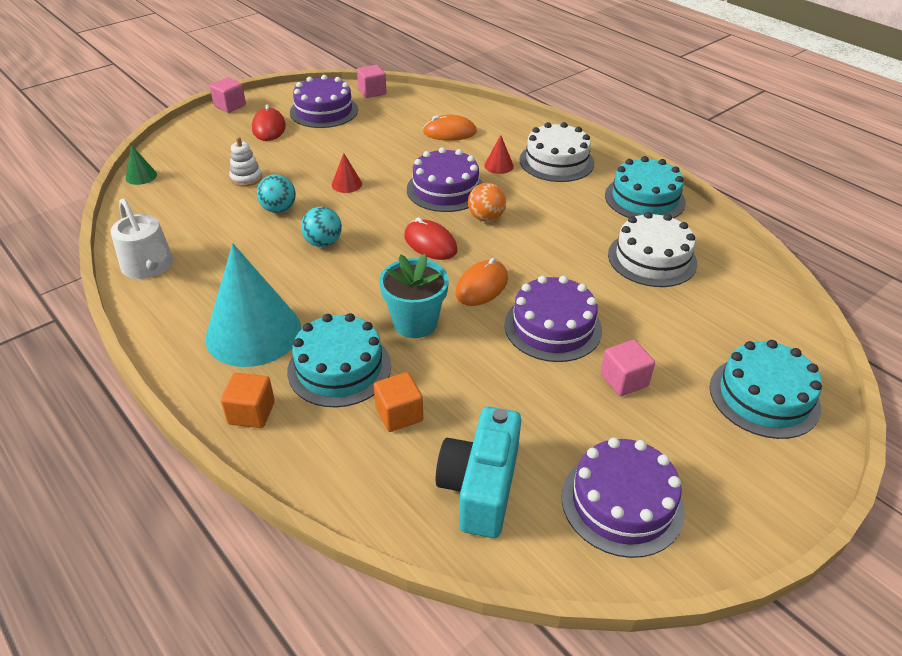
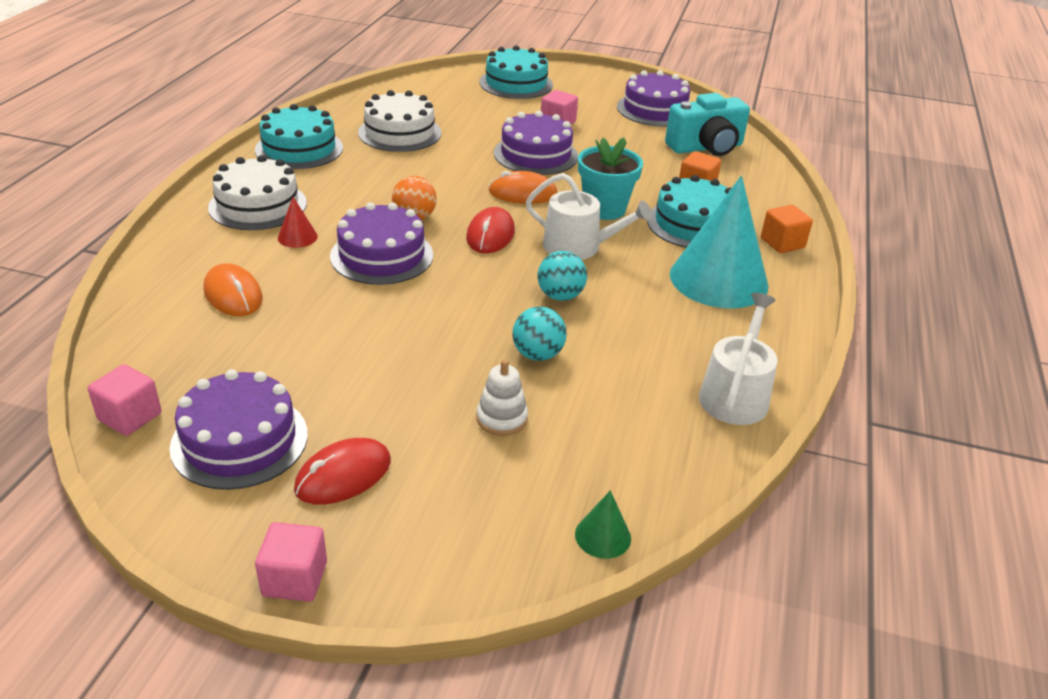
camera: 125 degrees left, 5 degrees down
red cone [332,153,362,193] -> none
none -> white watering can [526,173,652,260]

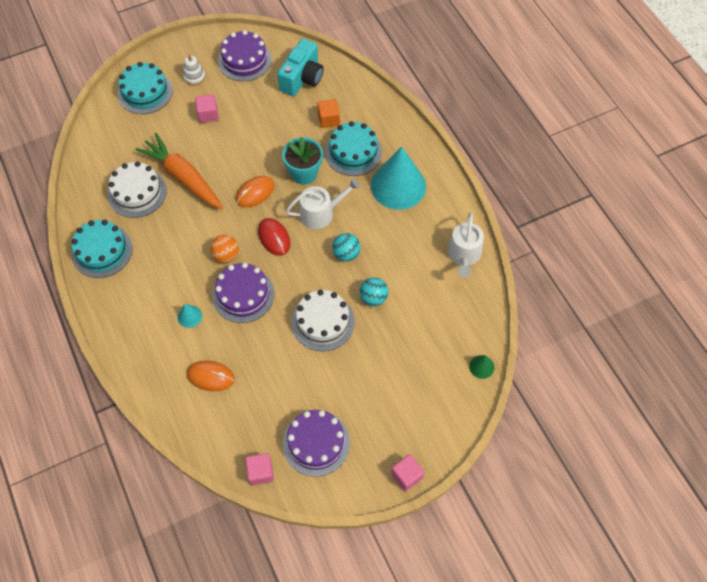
camera: 40 degrees left, 25 degrees up
white cake [208,155,307,230] -> white cake moved to [291,290,355,351]
red cone [278,197,318,248] -> turquoise cone [178,304,202,328]
red mouse [294,438,391,505] -> none
white stacking toy [477,359,528,436] -> white stacking toy moved to [183,54,205,86]
purple cake [494,111,578,175] -> none
white watering can [699,293,778,425] -> white watering can turned 150 degrees counterclockwise [447,212,484,277]
orange cube [761,205,813,253] -> none
none -> orange carrot [135,133,223,209]

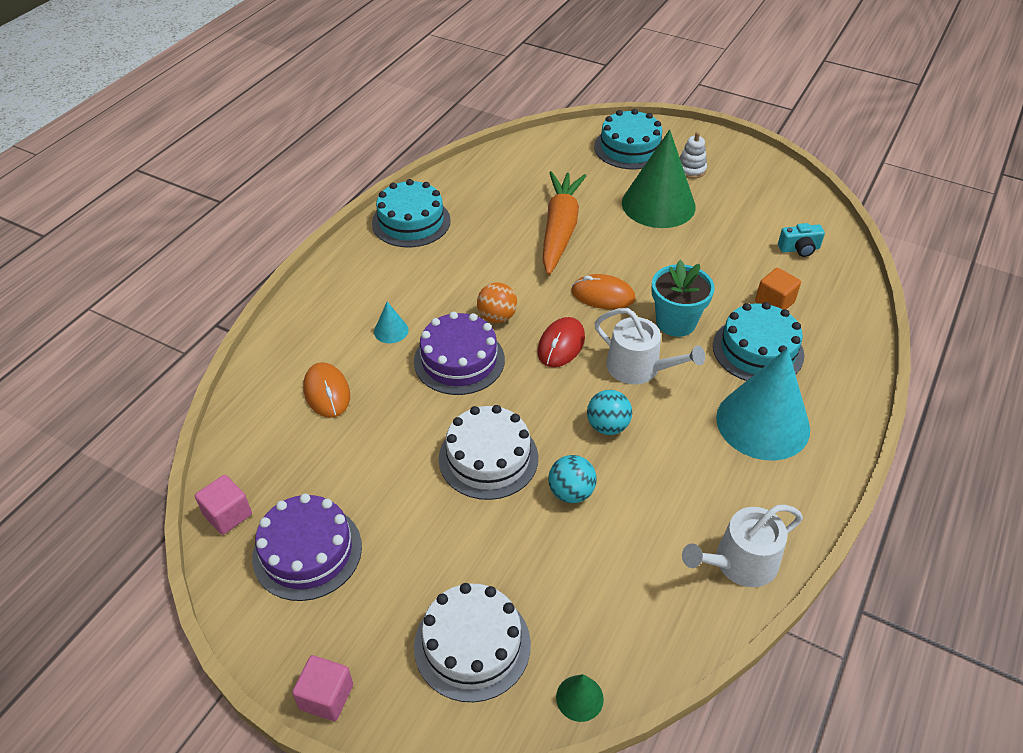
camera: 55 degrees right, 15 degrees down
white cake [108,161,167,218] -> white cake moved to [414,583,531,702]
pink cube [195,94,219,123] -> green cone [622,129,696,228]
purple cake [218,30,272,81] -> none
turquoise camera [278,39,323,96] -> turquoise camera [778,223,825,257], size x0.53

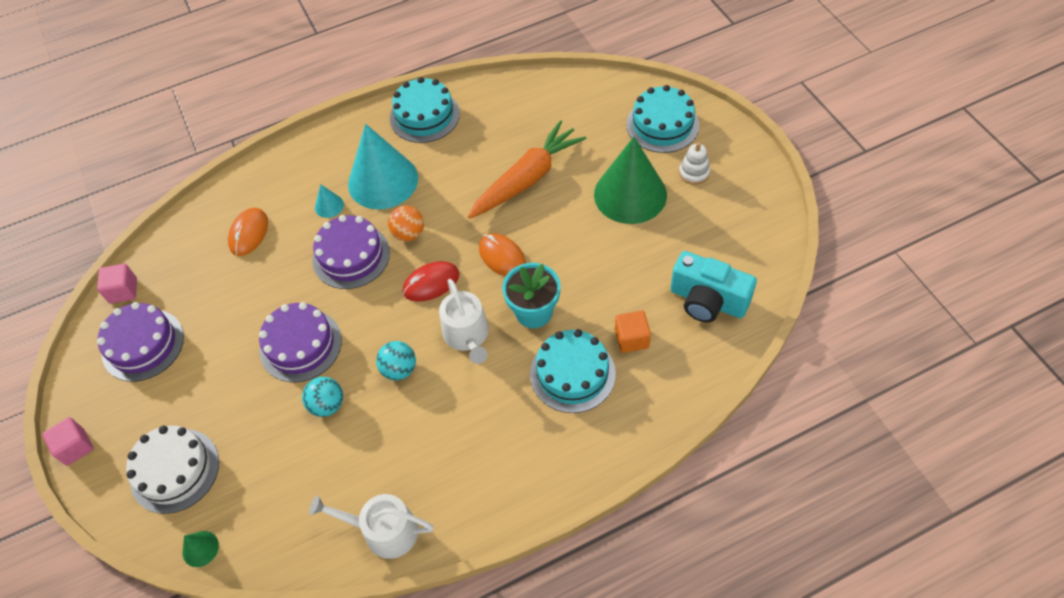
camera: 40 degrees right, 10 degrees up
white cake [439,405,538,500] -> purple cake [259,302,342,382]
turquoise cone [716,348,810,461] -> turquoise cone moved to [348,124,418,209]
turquoise camera [778,223,825,257] -> turquoise camera [670,251,757,322], size x1.89

